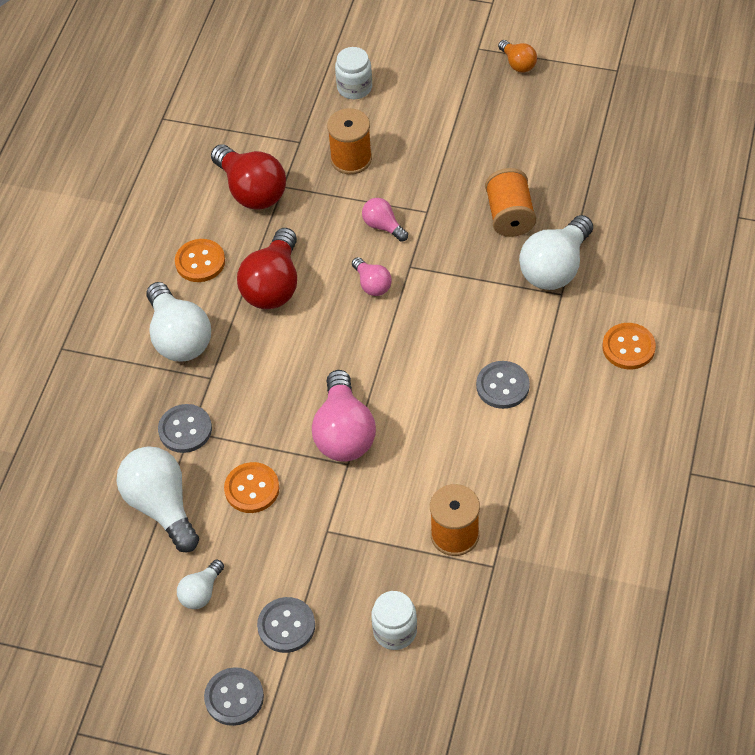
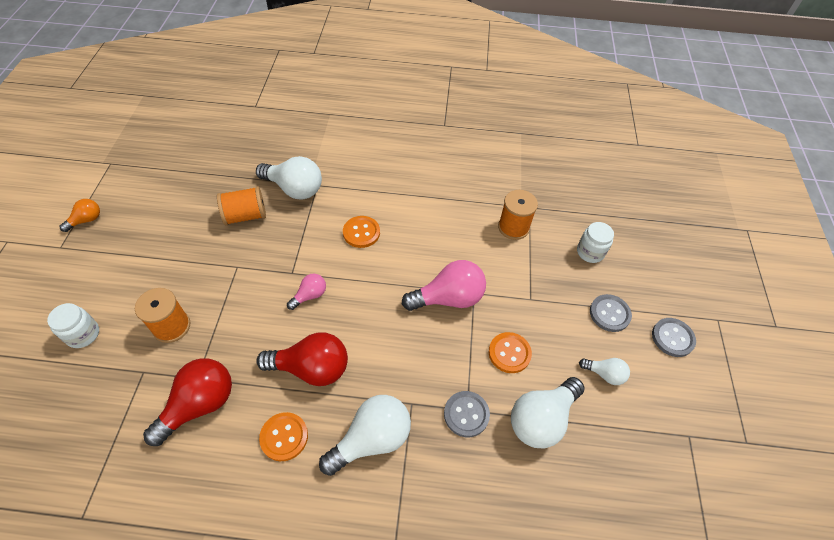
camera: 105 degrees left, 0 degrees up
pink light bulb [362,198,408,242] -> none
grey button [476,361,530,409] -> none
orange button [603,323,656,369] -> orange button moved to [343,216,380,248]

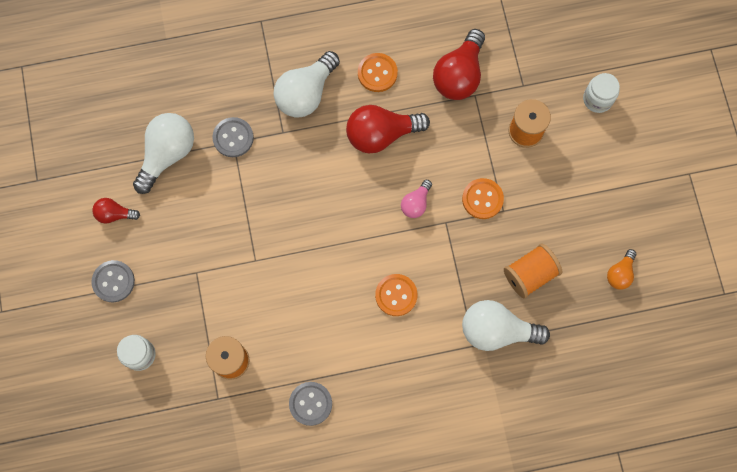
camera: 165 degrees right, 20 degrees up
orange light bulb [59,199,100,232] -> orange light bulb moved to [607,249,636,290]
pink light bulb [402,260,486,311] -> none
orange button [489,332,532,373] -> orange button moved to [462,178,504,219]
white light bulb [579,358,630,385] -> red light bulb [92,198,140,224]
grey button [652,318,696,357] -> grey button moved to [289,382,332,426]

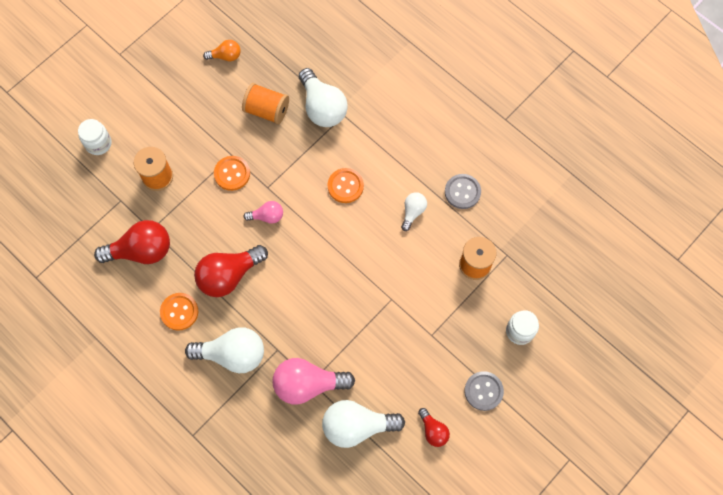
camera: 125 degrees left, 5 degrees down
grey button [212,117,254,157] -> pink light bulb [273,358,355,405]
red light bulb [346,105,430,153] -> red light bulb turned 105 degrees clockwise [194,245,268,297]
none -> white light bulb [401,192,427,231]

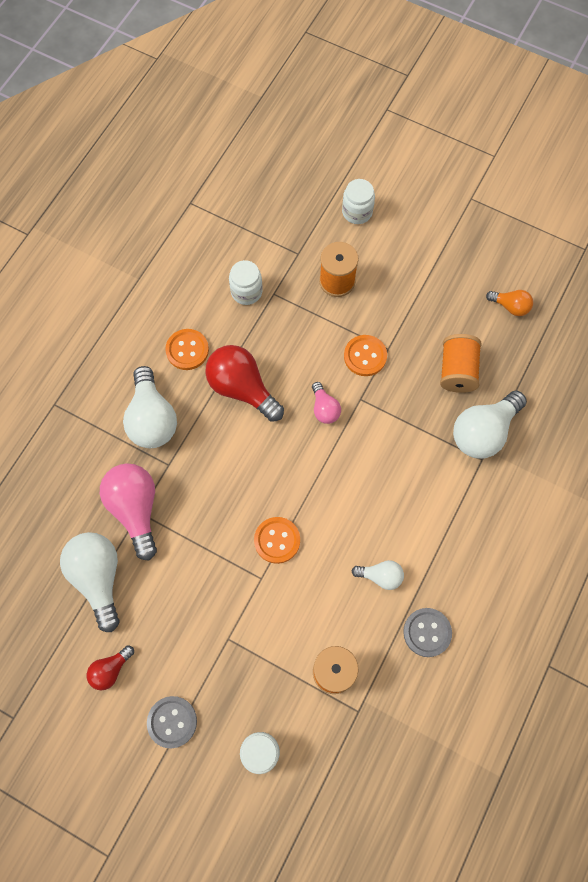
camera: 75 degrees right, 0 degrees up
red light bulb [94,220,170,264] -> white jar [229,260,263,305]
orange light bulb [203,40,240,61] -> orange light bulb turned 45 degrees counterclockwise [486,290,533,316]
orange button [328,168,364,203] -> orange button moved to [254,517,300,564]

